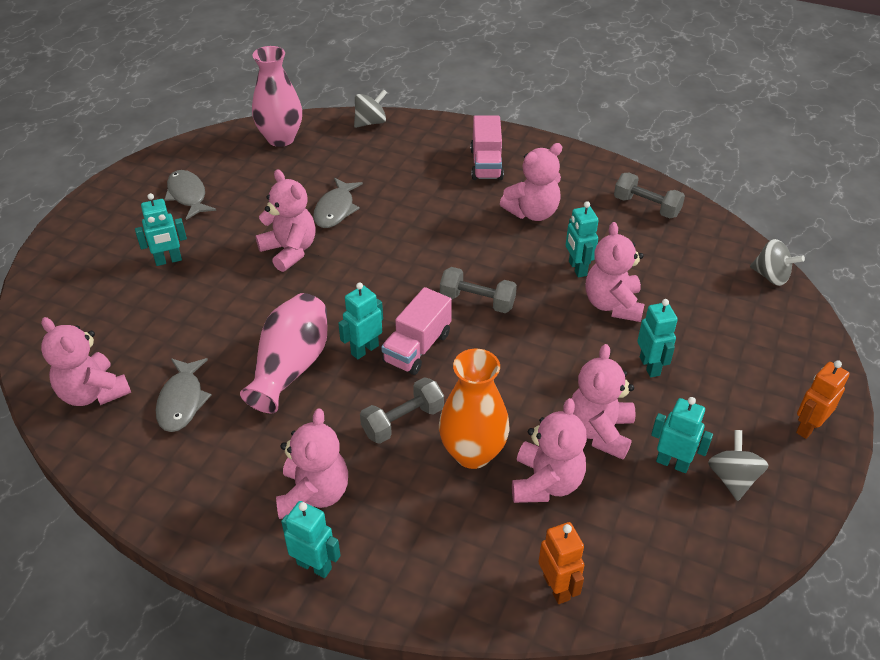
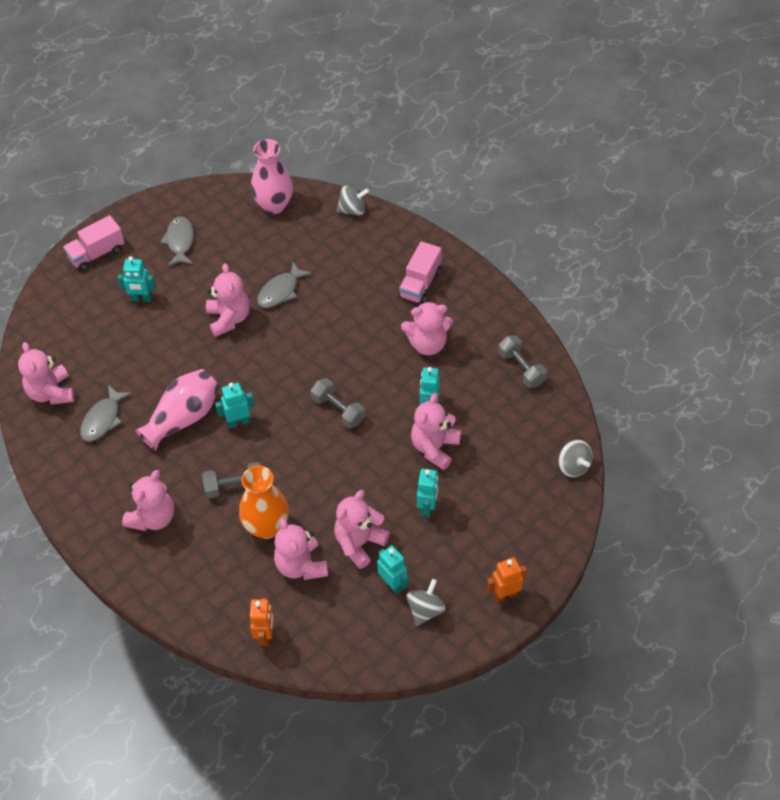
camera: 25 degrees right, 10 degrees up
turquoise robot [281,501,341,578] -> none
pink truck [381,287,452,375] -> pink truck moved to [63,215,125,271]
pink teddy bear [512,398,587,503] -> pink teddy bear turned 120 degrees clockwise [274,518,328,580]

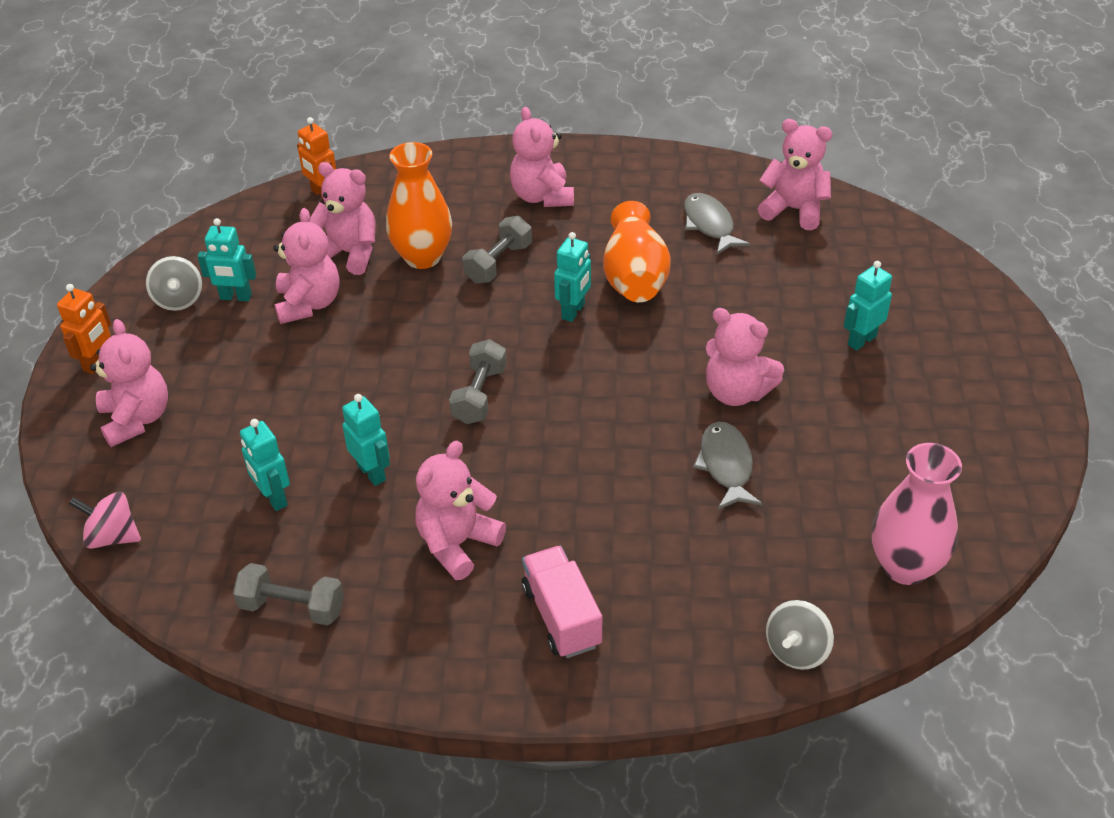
camera: 135 degrees right, 10 degrees down
pink truck [63,215,125,271] -> none
pink vase [135,369,219,451] -> orange vase [603,201,671,302]
grey fish [160,216,194,266] -> none
grey dumbbell [311,378,365,428] -> grey dumbbell turned 75 degrees counterclockwise [449,339,507,424]
pink teddy bear [411,393,461,470] -> pink teddy bear moved to [90,319,168,447]
turquoise robot [417,469,438,517] -> turquoise robot moved to [240,419,290,511]
grey spinning top [558,440,593,477] -> pink spinning top [69,492,141,549]

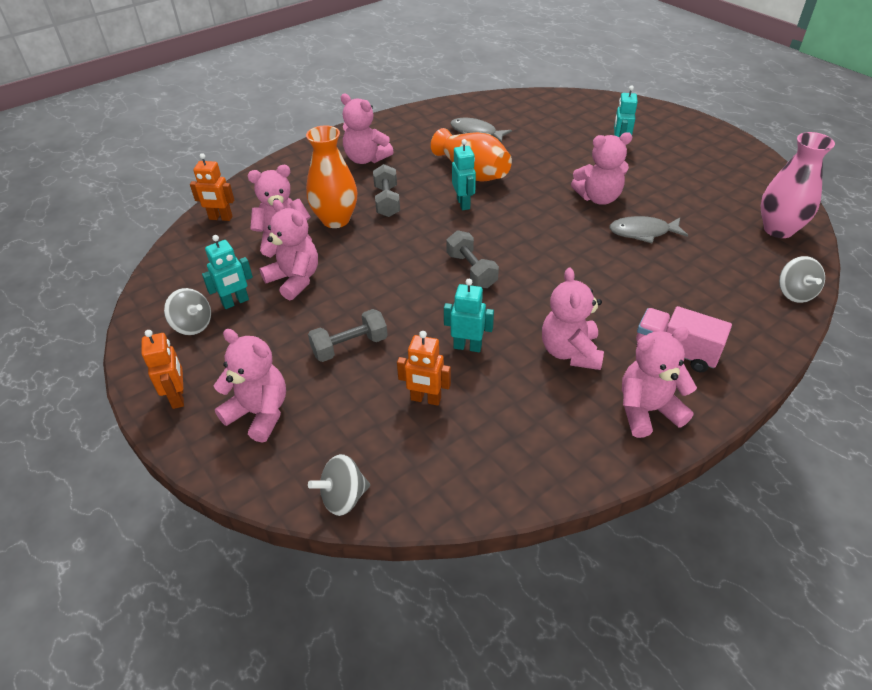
camera: 40 degrees left, 0 degrees up
pink spinning top [69,492,141,549] -> grey spinning top [308,454,370,516]
grey dumbbell [233,563,344,625] -> grey dumbbell moved to [308,309,388,362]
turquoise robot [240,419,290,511] -> orange robot [397,331,451,406]
grey fish [693,422,762,510] -> grey fish turned 45 degrees counterclockwise [609,216,688,243]
pink teddy bear [758,119,832,230] -> pink teddy bear moved to [622,327,697,438]

